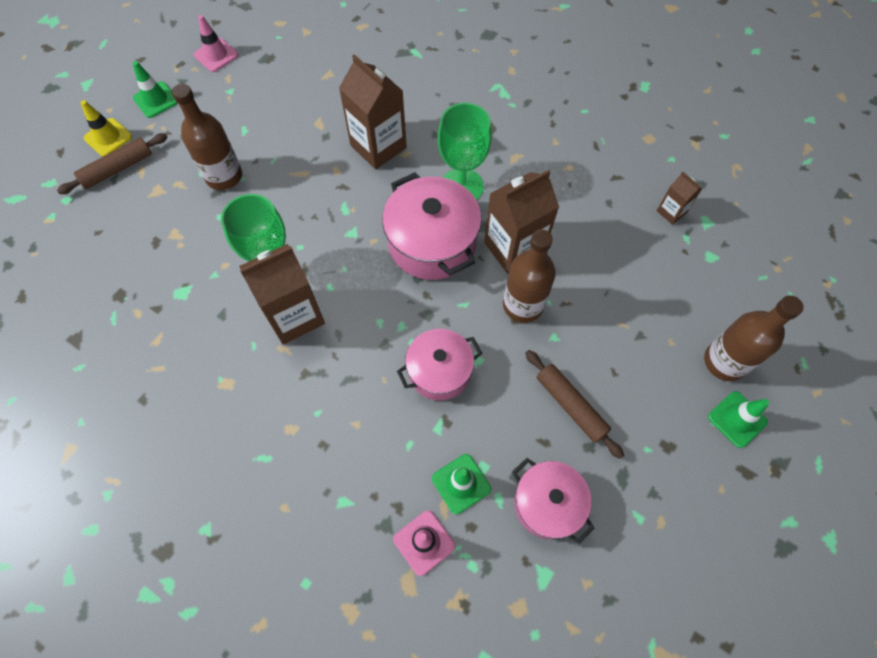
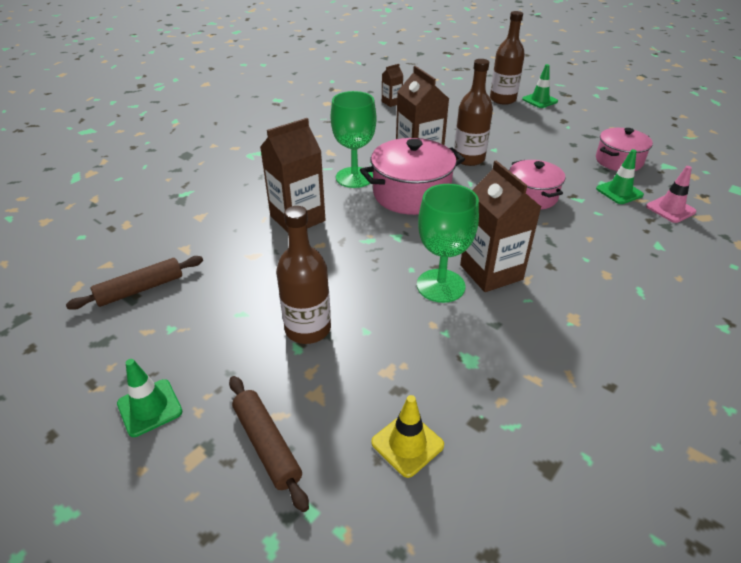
camera: 85 degrees left, 25 degrees down
yellow traffic cone [80,100,132,157] -> yellow traffic cone moved to [371,395,444,478]
pink traffic cone [194,15,238,72] -> none
brown rolling pin [525,350,624,459] -> brown rolling pin moved to [66,256,203,310]

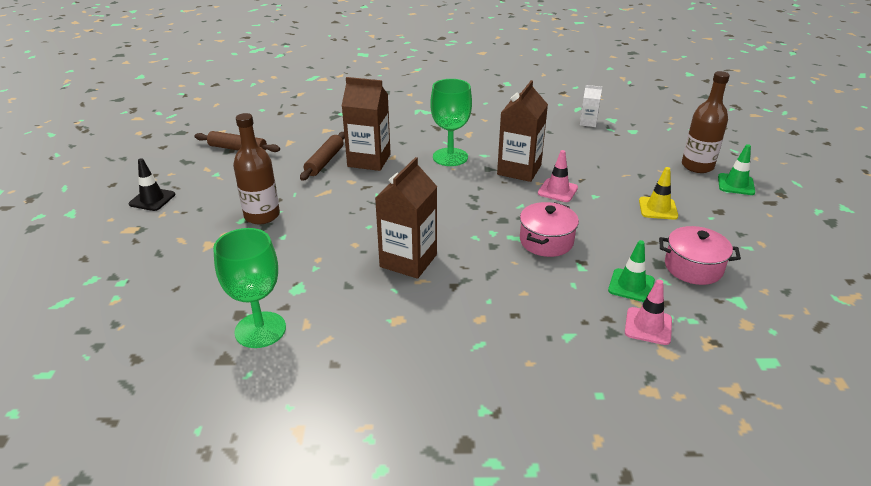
camera: 50 degrees right, 5 degrees down
green traffic cone [117,359,183,437] -> black traffic cone [129,158,175,211]
brown rolling pin [229,376,309,512] -> brown rolling pin moved to [300,132,345,181]
pink pot [360,138,465,215] -> none
yellow traffic cone [371,395,444,478] -> yellow traffic cone moved to [639,167,678,220]
brown carton [382,64,403,107] -> white carton [580,85,602,127]
green goblet [417,184,479,303] -> green goblet moved to [213,228,286,348]
brown bottle [454,59,493,166] -> pink traffic cone [538,150,578,202]

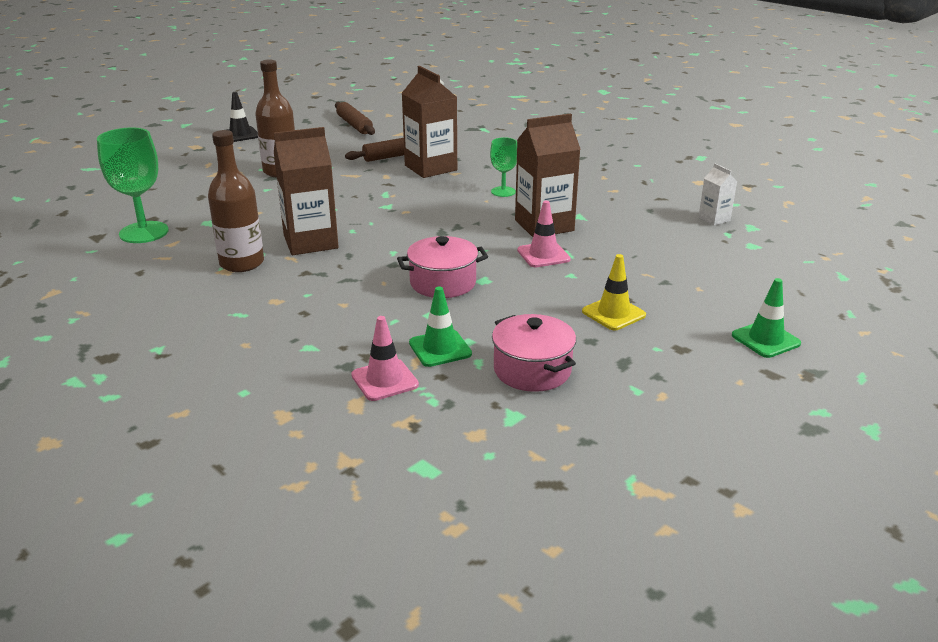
camera: 45 degrees right, 5 degrees down
green goblet [430,79,472,166] -> green goblet [490,137,517,197], size x0.57
brown bottle [682,71,730,173] -> brown bottle moved to [208,130,264,272]

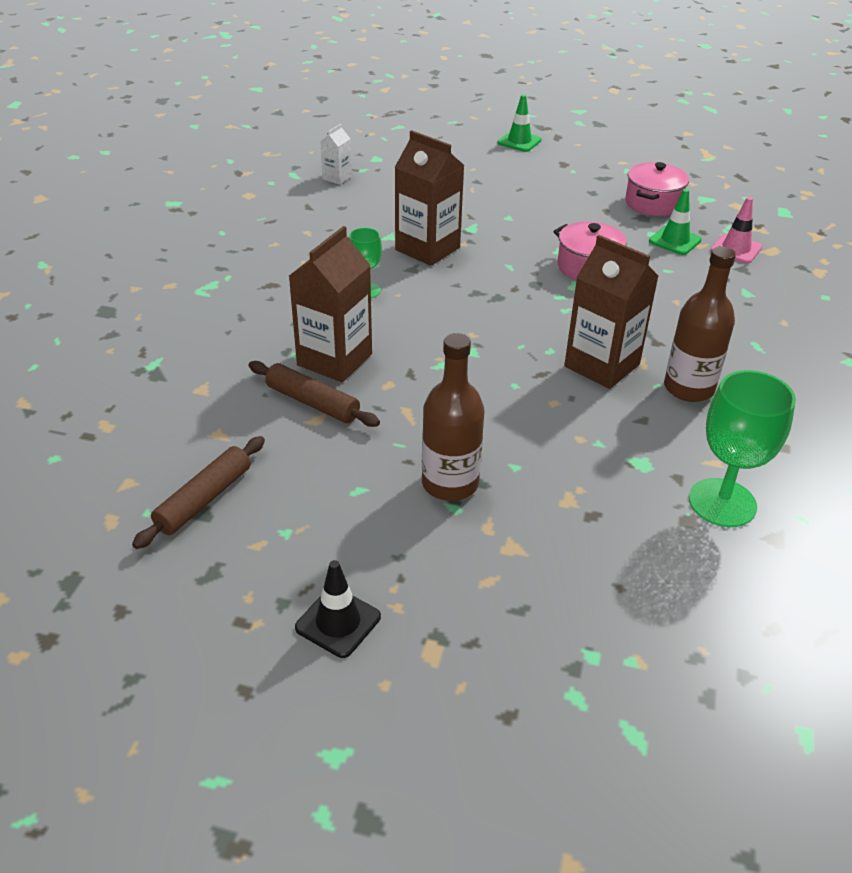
camera: 120 degrees left, 10 degrees up
pink traffic cone [517,201,571,267] -> none
yellow traffic cone [582,254,646,330] -> none

